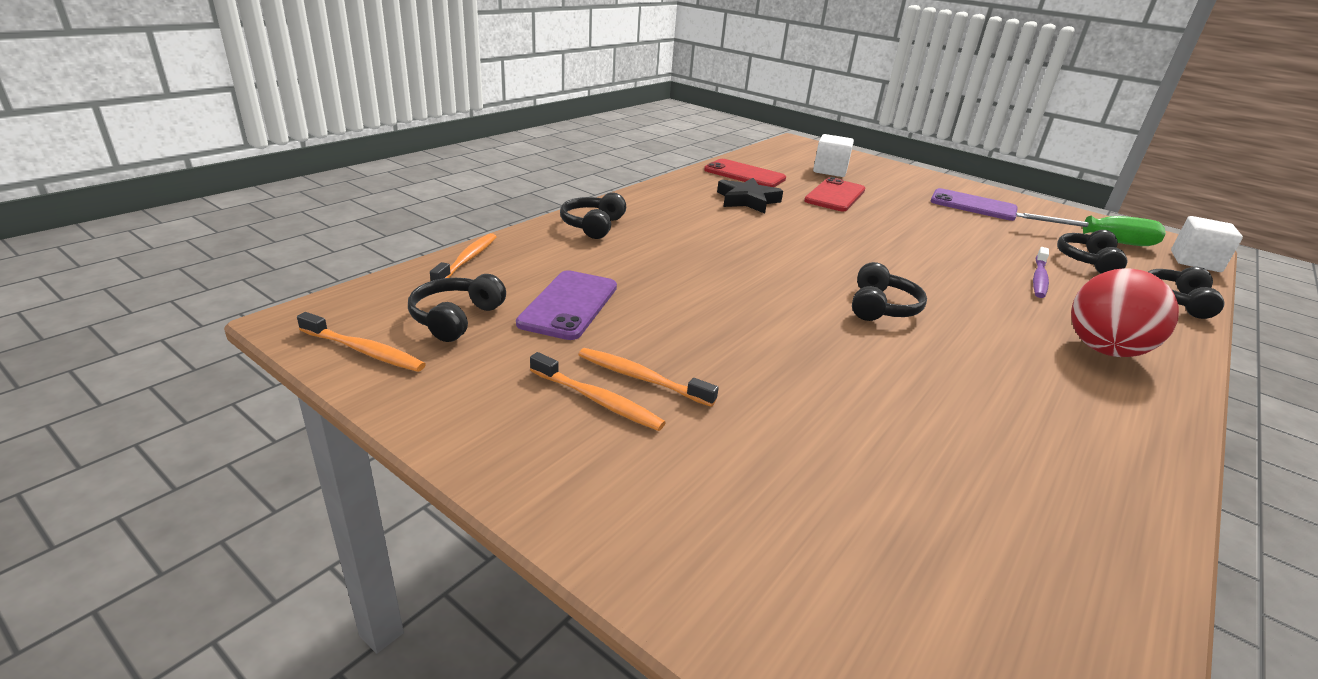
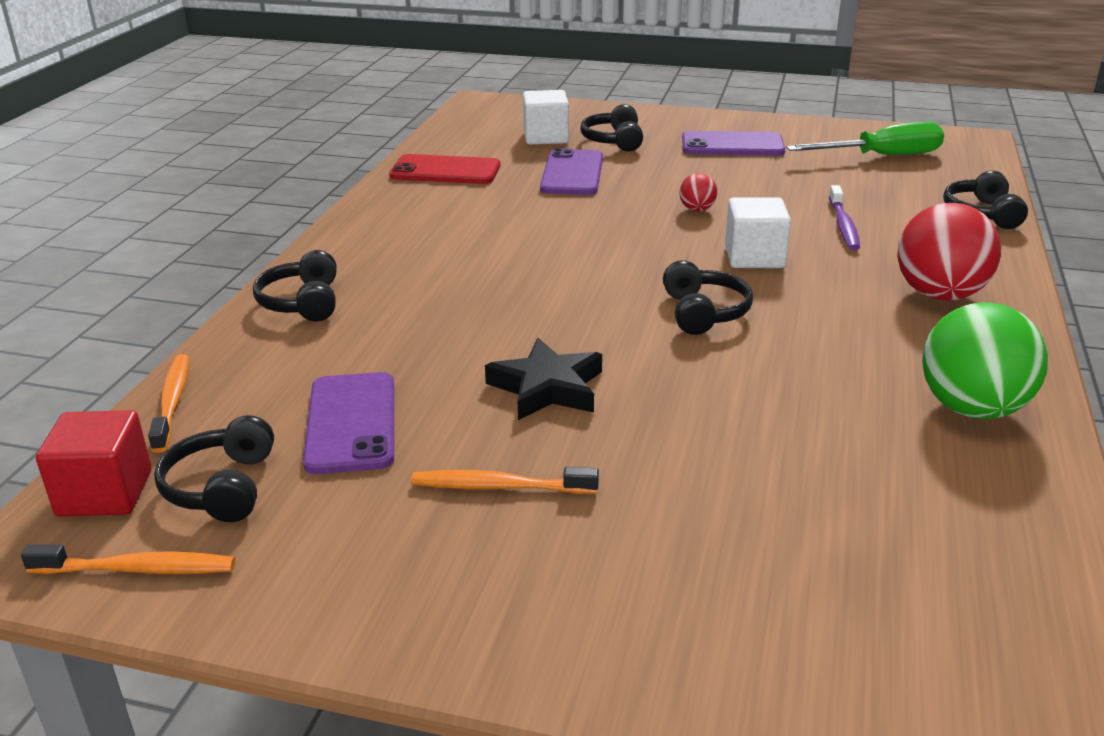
camera: 20 degrees left, 0 degrees up
orange toothbrush [530,352,666,431] -> none
black star [717,178,783,213] -> black star moved to [485,338,602,420]
red phone [804,177,865,211] -> purple phone [540,148,603,195]
black headphones [1057,230,1127,274] -> black headphones moved to [580,104,643,151]
white cube [1171,216,1243,272] -> white cube moved to [725,198,791,268]
none -> red cube [36,410,151,517]
none -> red ball [680,173,717,211]
none -> green ball [922,302,1048,419]

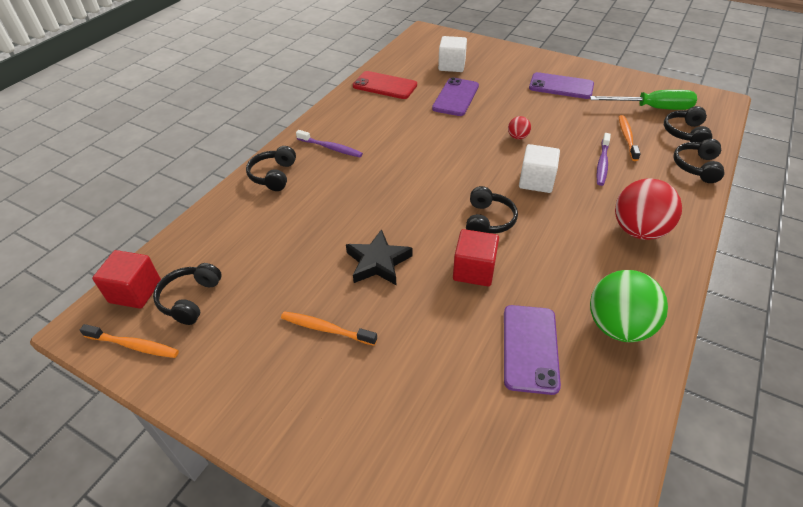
camera: 15 degrees right, 15 degrees up
orange toothbrush [148,354,189,453] -> orange toothbrush moved to [619,115,641,161]
purple phone [303,372,394,474] -> purple phone moved to [504,305,561,395]
black headphones [580,104,643,151] -> black headphones moved to [664,106,712,143]
none -> purple toothbrush [296,130,363,157]
none -> red cube [453,229,499,286]

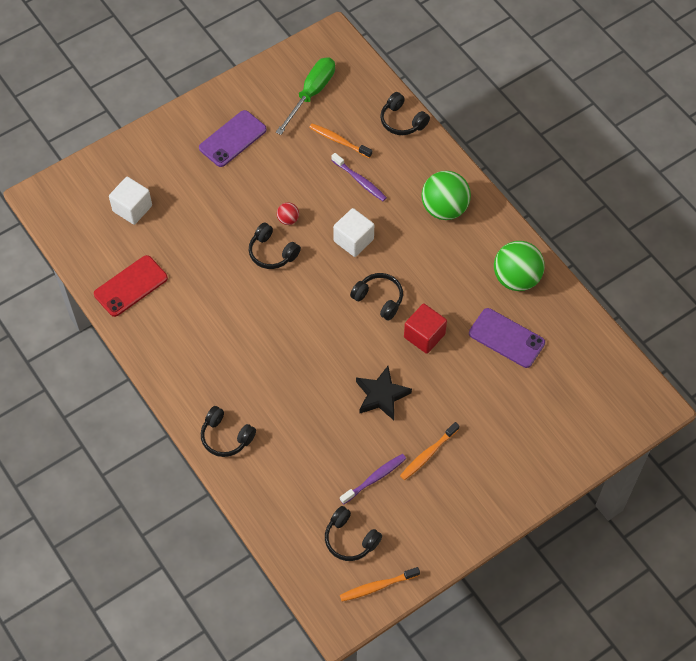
camera: 65 degrees left, 15 degrees up
orange toothbrush [80,324,179,358] -> orange toothbrush turned 150 degrees counterclockwise [340,567,420,602]
red cube [92,250,161,309] -> none
purple toothbrush [296,130,363,157] -> purple toothbrush moved to [340,454,406,504]
purple phone [432,77,479,116] -> none
red ball [615,178,682,240] -> green ball [421,171,471,220]
black headphones [664,106,712,143] -> black headphones moved to [249,222,301,269]

